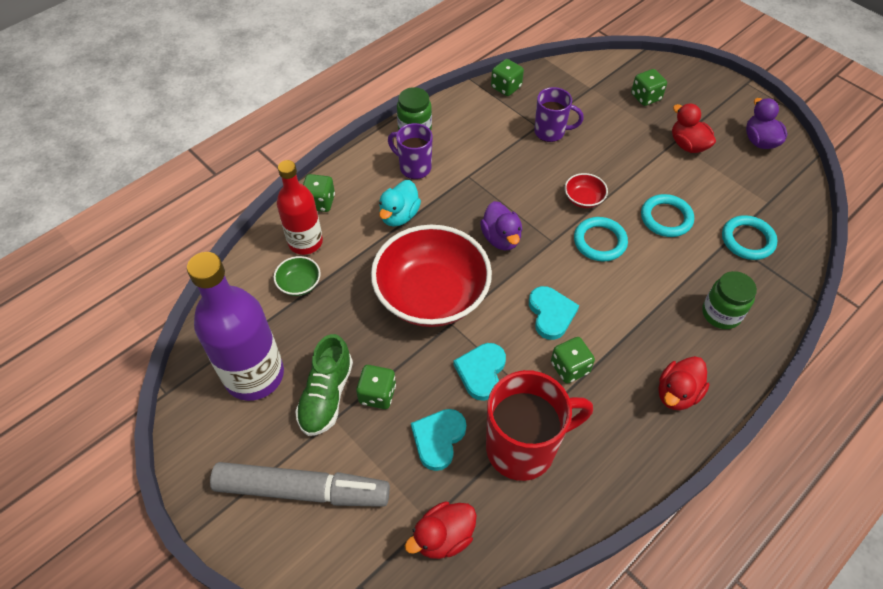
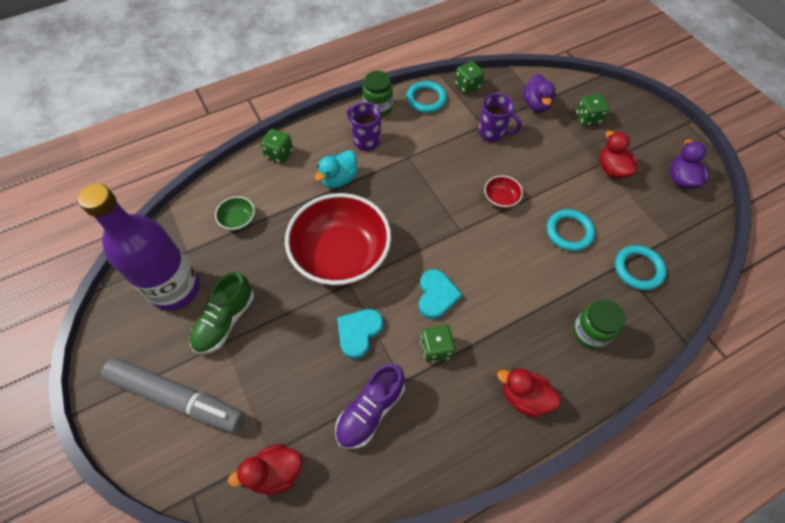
camera: 15 degrees right, 5 degrees up
red bottle [277,160,323,255] -> none
green dice [356,365,396,409] -> none
turquoise heart [411,409,466,471] -> none
purple duck [480,201,522,250] -> purple duck moved to [523,74,556,112]
red mug [486,370,593,481] -> purple shoe [335,364,405,449]
turquoise ring [574,217,628,262] -> turquoise ring moved to [406,81,447,113]
red duck [658,356,710,410] -> red duck turned 60 degrees clockwise [497,368,561,418]

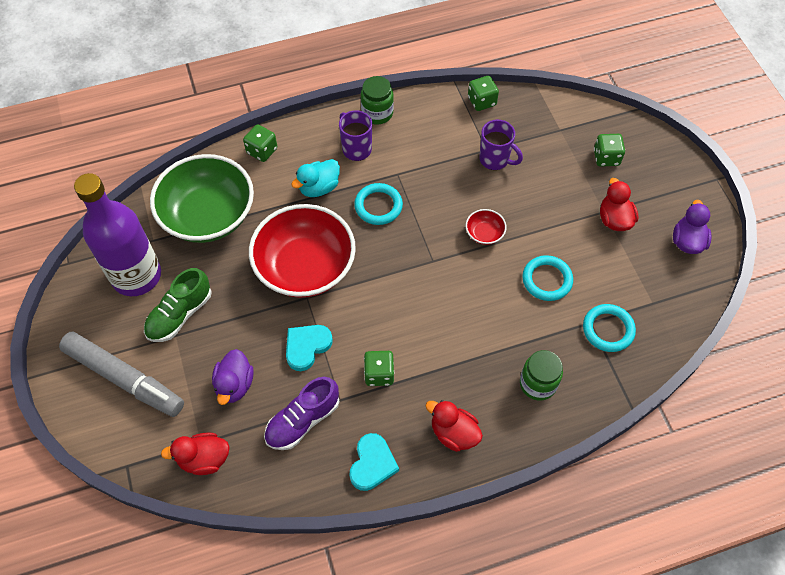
camera: 10 degrees right, 0 degrees up
green bowl [215,196,255,231] -> green bowl [150,154,254,243], size x2.49
turquoise ring [406,81,447,113] -> turquoise ring moved to [354,183,403,225]
turquoise heart [419,269,462,320] -> turquoise heart moved to [350,433,399,491]
purple duck [523,74,556,112] -> purple duck moved to [212,349,253,405]

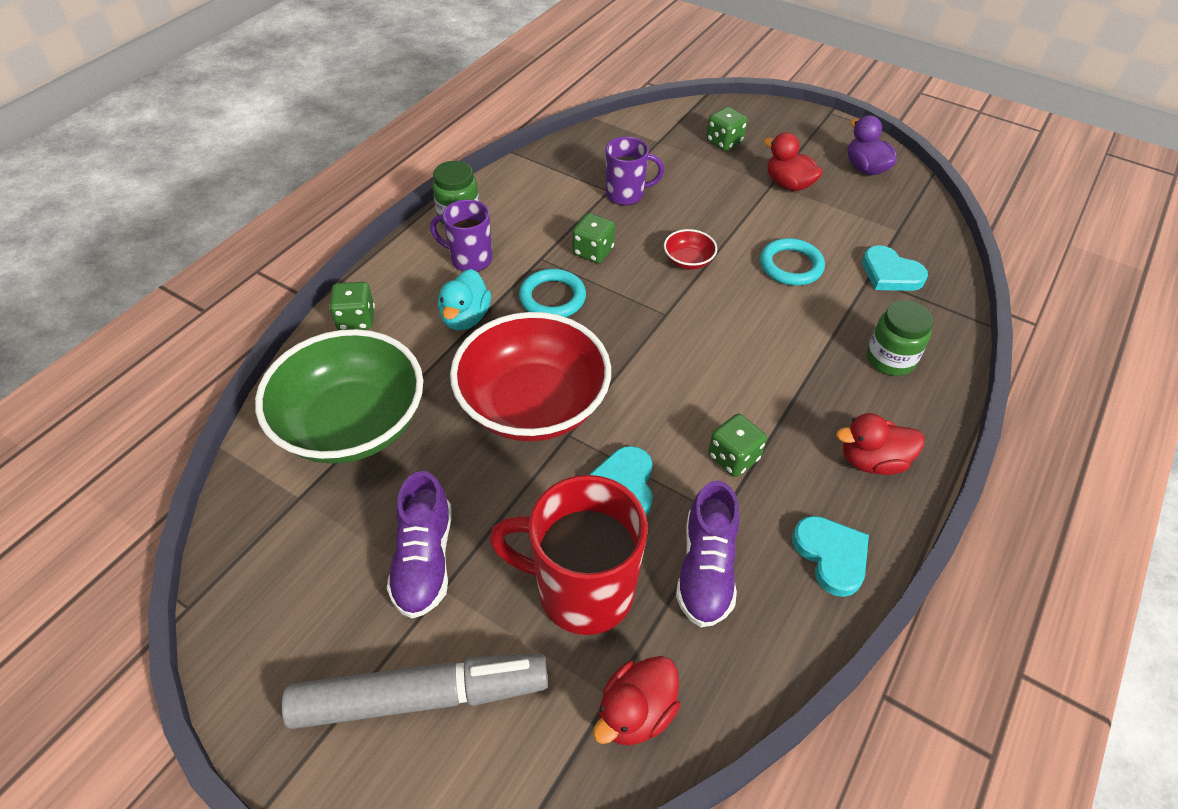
camera: 40 degrees left, 10 degrees down
purple bottle [74,173,161,296] -> none
green shoe [144,268,212,342] -> purple shoe [387,471,452,618]
purple duck [212,349,253,405] -> red mug [489,475,648,635]
green dice [468,76,499,111] -> green dice moved to [572,213,615,263]
turquoise ring [583,304,636,352] -> turquoise heart [862,245,928,291]

